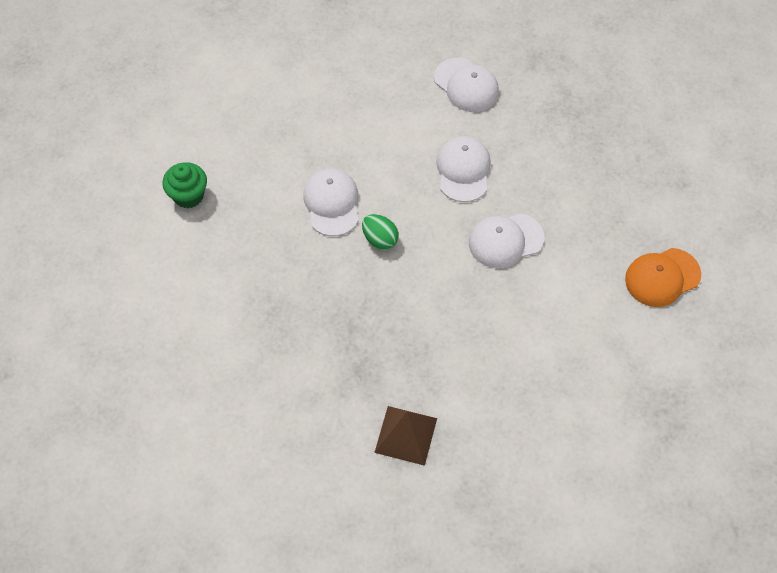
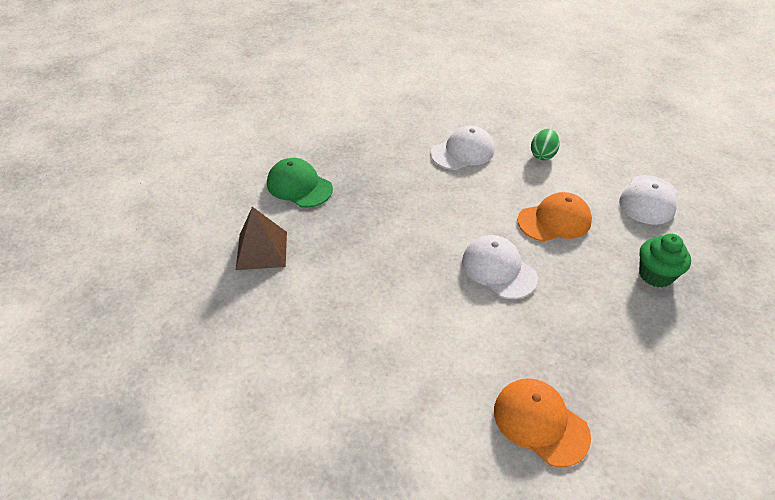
camera: 70 degrees right, 15 degrees down
green cupcake [162,162,207,208] -> green cupcake moved to [639,234,691,288]
green egg [362,214,399,250] -> green egg moved to [531,129,560,160]
white cap [436,136,491,202] -> orange cap [517,192,592,242]
none -> green cap [267,158,333,208]

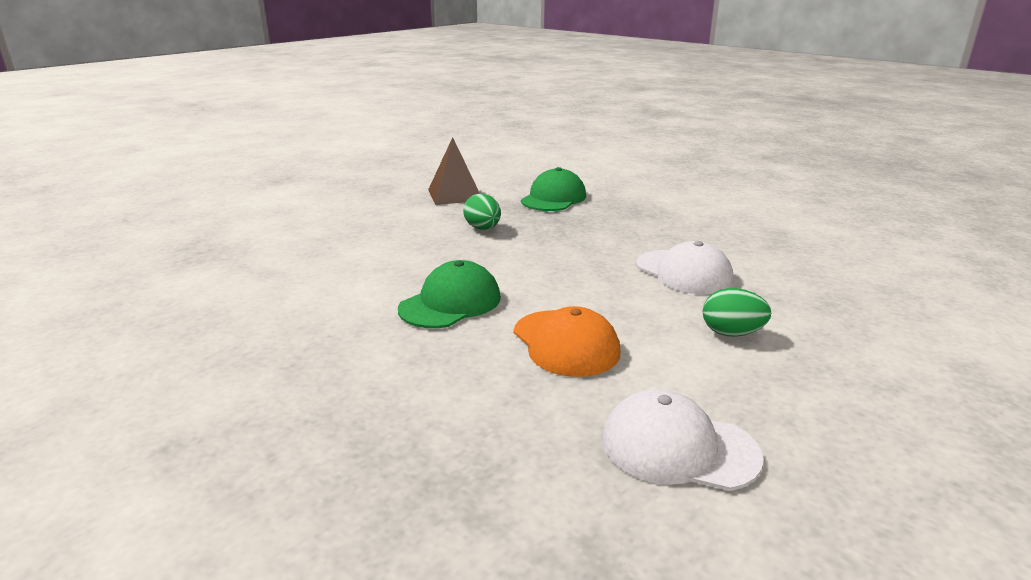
camera: 80 degrees right, 20 degrees down
white cap [462,235,538,299] -> green cap [398,260,501,328]
orange cap [494,378,591,467] -> none
green cupcake [639,234,691,288] -> none
none -> green egg [463,194,501,230]

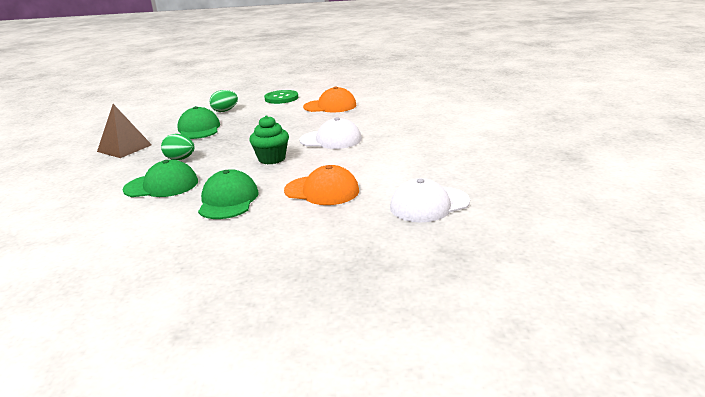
camera: 40 degrees left, 0 degrees up
green egg [702,288,771,337] -> green egg moved to [210,90,238,112]
none -> green cap [123,160,198,197]
none -> green cupcake [249,115,289,164]
none -> green button [264,90,298,104]
none -> orange cap [303,86,356,112]

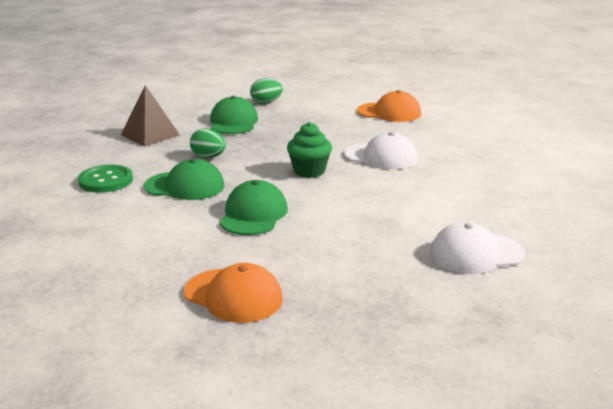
camera: 10 degrees right, 0 degrees up
green button [264,90,298,104] -> green button moved to [78,165,133,193]
orange cap [284,165,359,205] -> orange cap moved to [184,263,283,323]

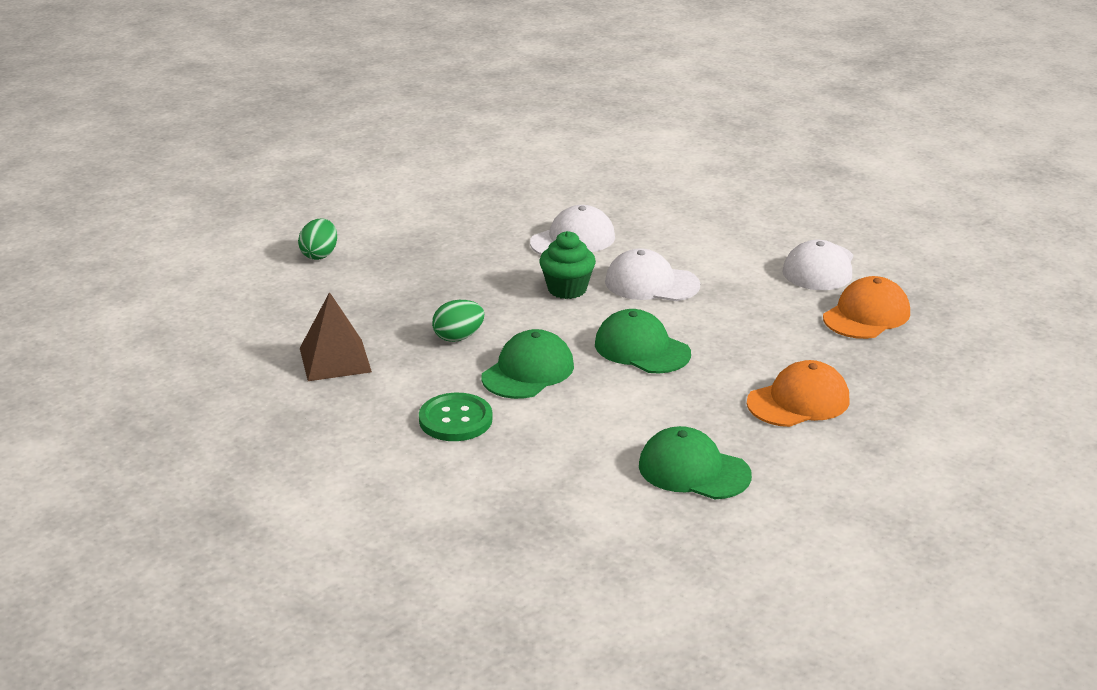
camera: 60 degrees left, 5 degrees up
green cap [210,96,258,134] -> green cap moved to [639,426,752,499]
orange cap [357,90,421,122] -> orange cap moved to [823,276,910,339]
none -> white cap [605,248,700,301]

